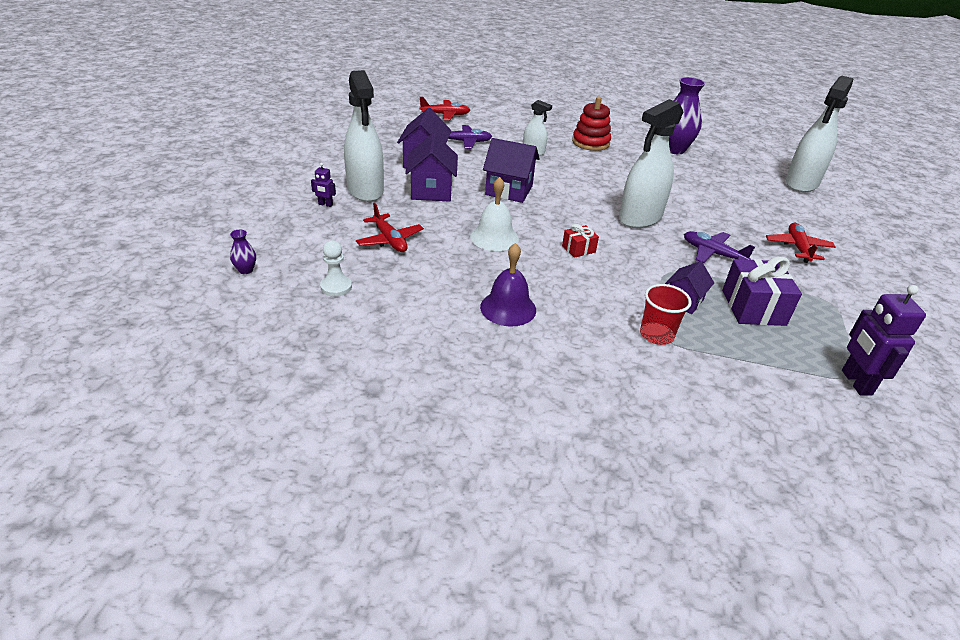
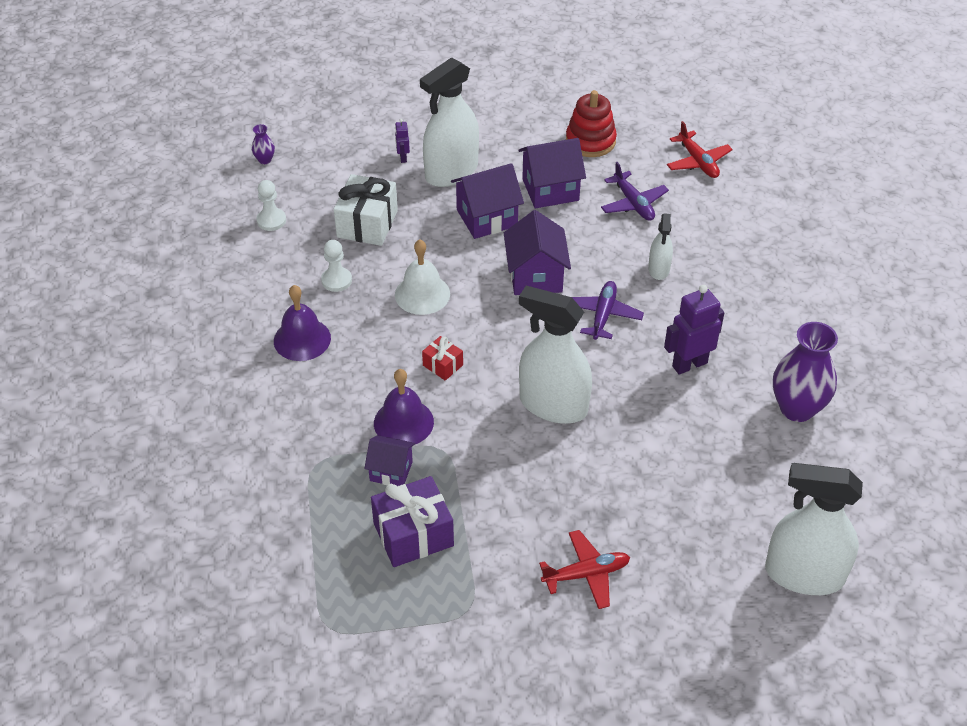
camera: 70 degrees right, 10 degrees up
red plane [356,203,424,252] -> white gift [334,174,398,246]
red stacking toy [572,97,611,151] -> red stacking toy moved to [566,90,617,157]
red cup [640,284,692,345] -> none
purple plane [684,231,755,263] -> purple plane moved to [572,281,644,340]
purple robot [842,285,926,396] -> purple robot moved to [664,285,724,375]
none -> white pawn [321,240,352,292]
none -> purple bell [374,369,434,444]

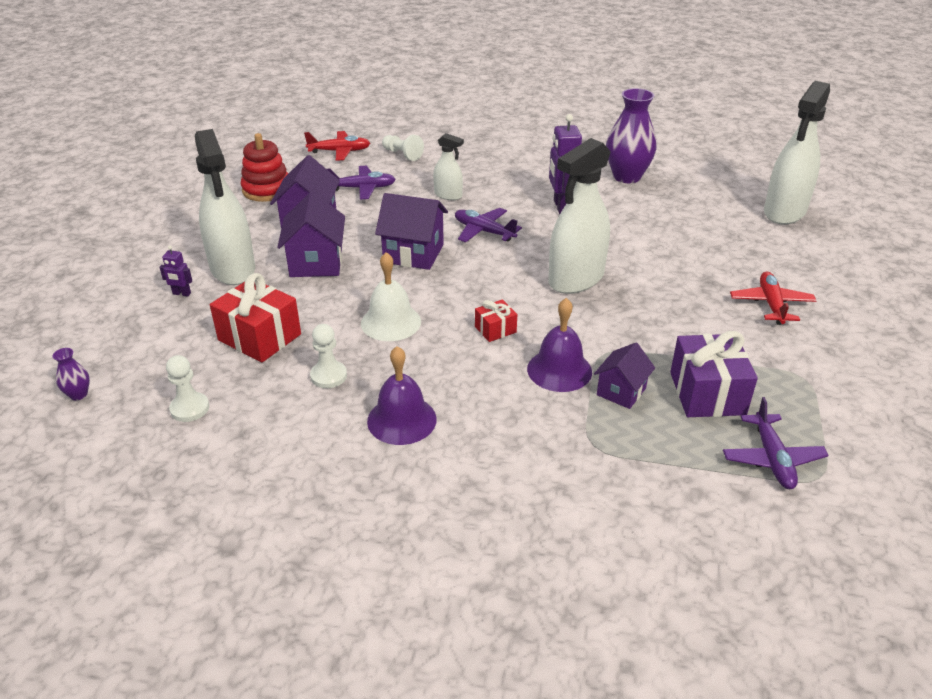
camera: 70 degrees left, 10 degrees down
white gift [334,174,398,246] -> red gift [210,273,301,363]
none -> white pawn [382,135,424,161]
none -> purple plane [723,397,829,489]

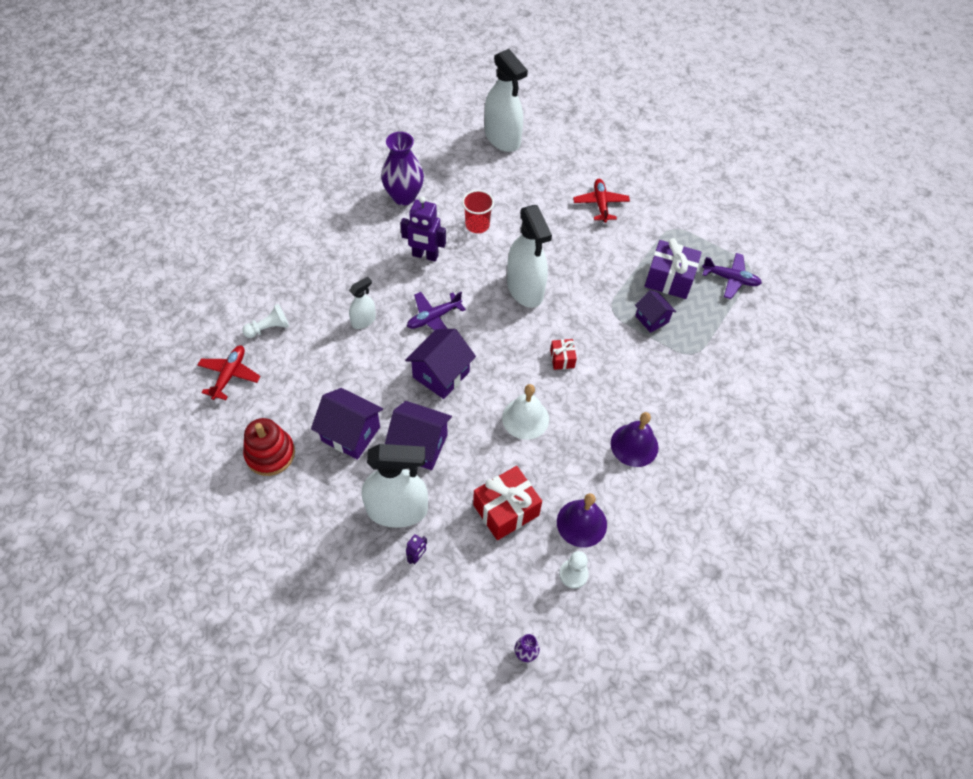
camera: 70 degrees left, 20 degrees up
white pawn [310,324,347,388] -> none
purple plane [327,166,396,199] -> none
purple bell [527,298,592,392] -> purple bell moved to [557,493,607,548]
red plane [730,272,816,325] -> red plane turned 60 degrees clockwise [573,179,630,223]
none -> red cup [462,190,494,233]

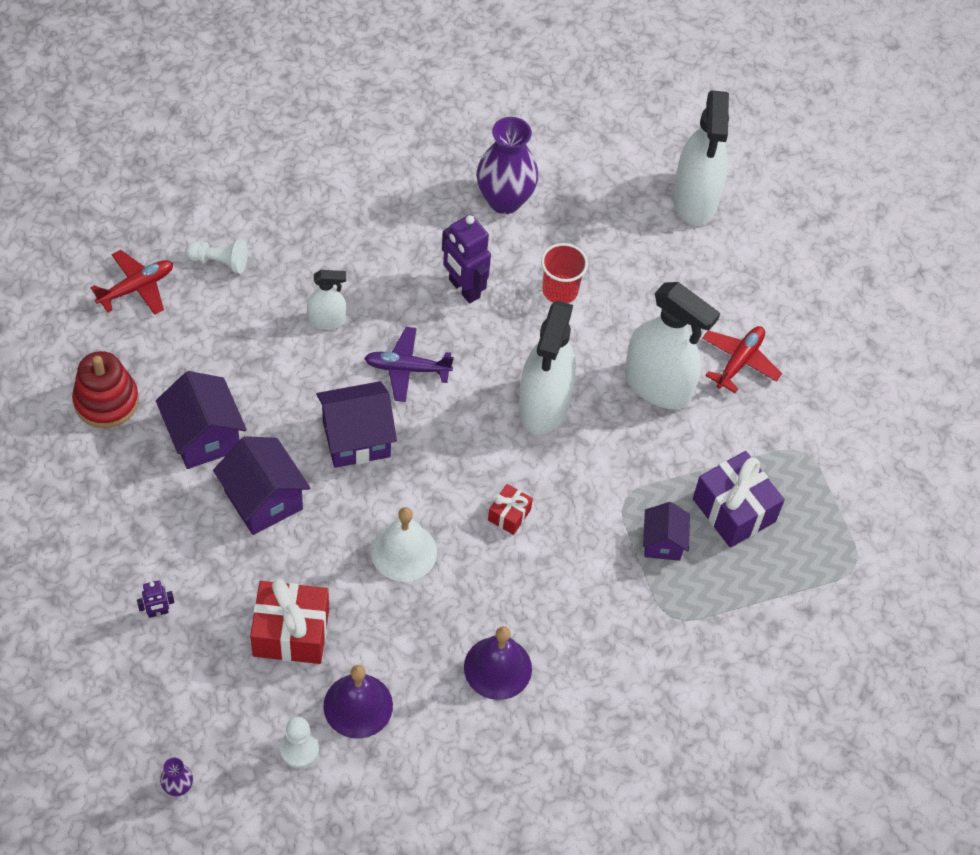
camera: 35 degrees right, 0 degrees up
white spray bottle [362,444,428,528] -> white spray bottle moved to [625,282,720,409]
purple plane [702,253,762,299] -> none

